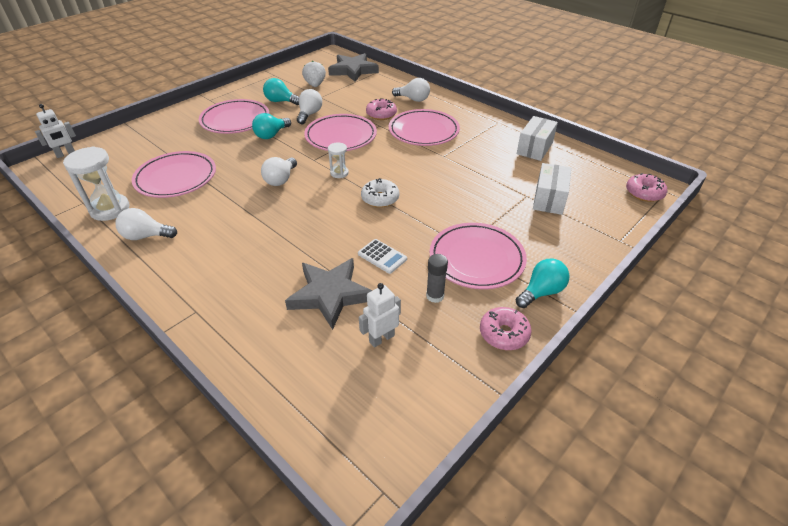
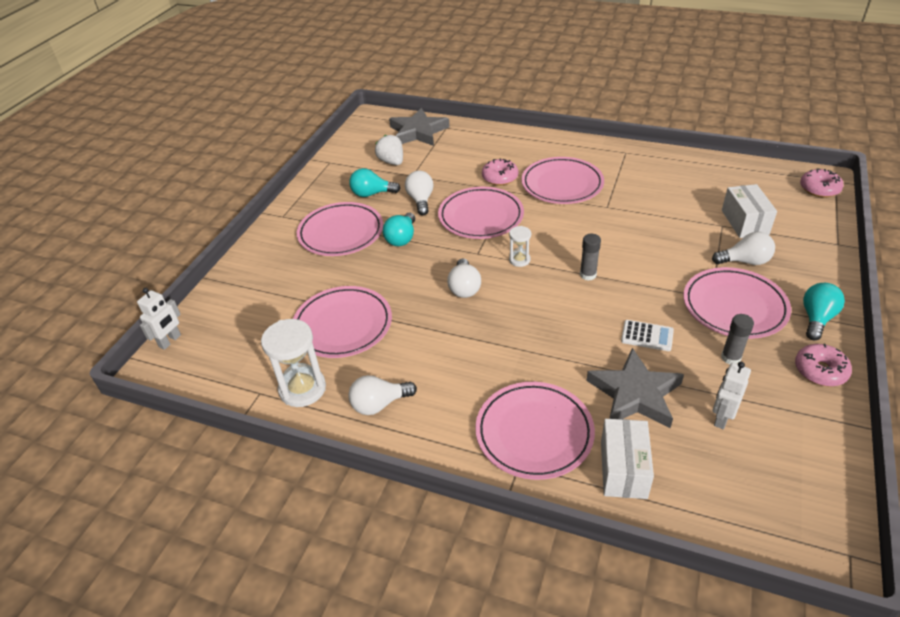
camera: 20 degrees left, 0 degrees up
white donut [361,178,399,208] -> grey glue stick [580,234,601,281]
white light bulb [392,78,430,102] -> white light bulb moved to [712,232,775,265]
white box [517,116,558,161] -> white box moved to [601,419,654,499]
none -> pink plate [475,382,595,480]

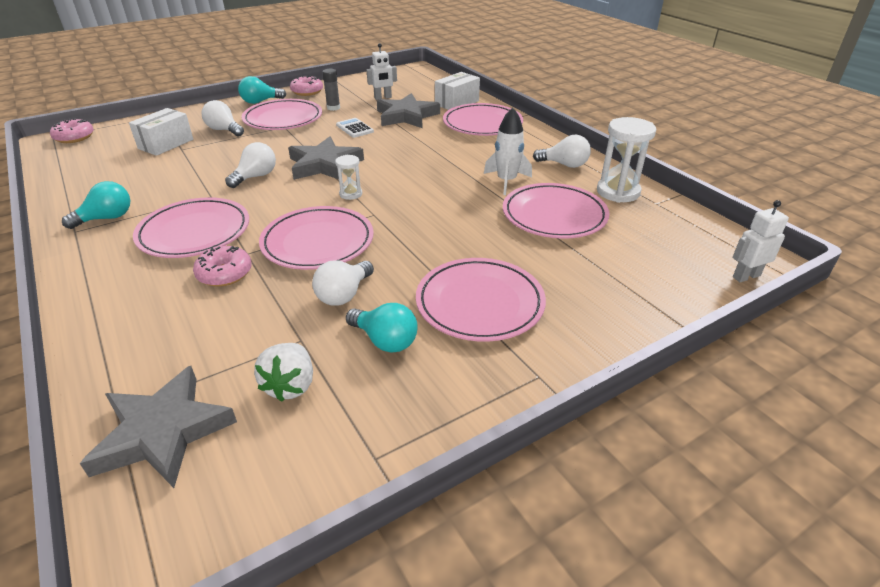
camera: 145 degrees left, 5 degrees down
turquoise light bulb [383,213,415,246] -> turquoise light bulb moved to [62,181,130,229]
white light bulb [447,258,481,298] -> white light bulb moved to [225,142,276,188]
grey glue stick [580,234,601,281] -> grey star [288,136,364,180]
none -> white rocket [484,108,532,195]

